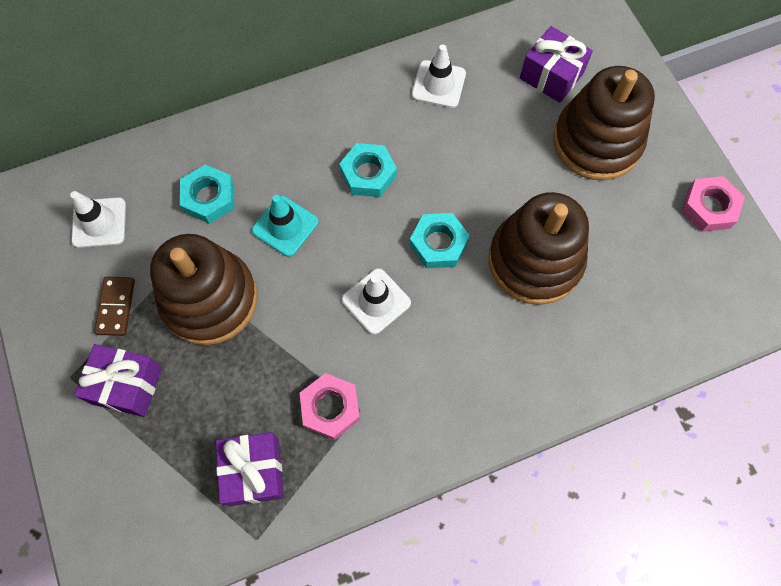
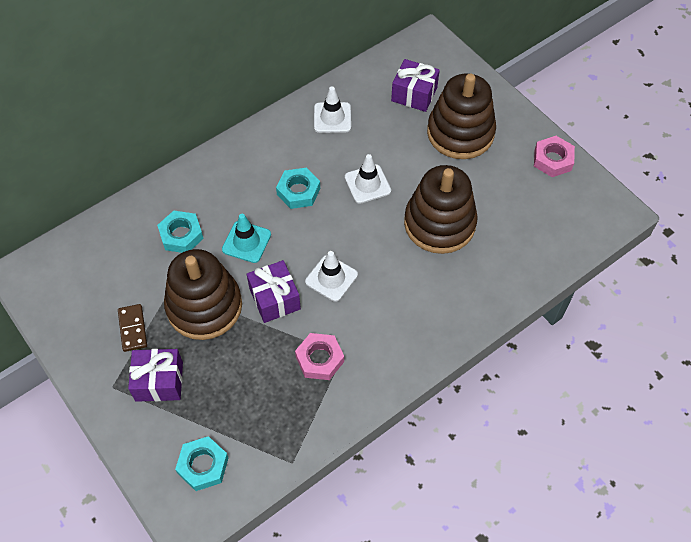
camera: 15 degrees left, 10 degrees down
white traffic cone [70,191,126,248] -> white traffic cone moved to [345,154,391,204]
purple gift [216,432,284,506] -> purple gift moved to [247,260,301,323]
turquoise nut [410,213,470,268] -> turquoise nut moved to [175,436,229,491]

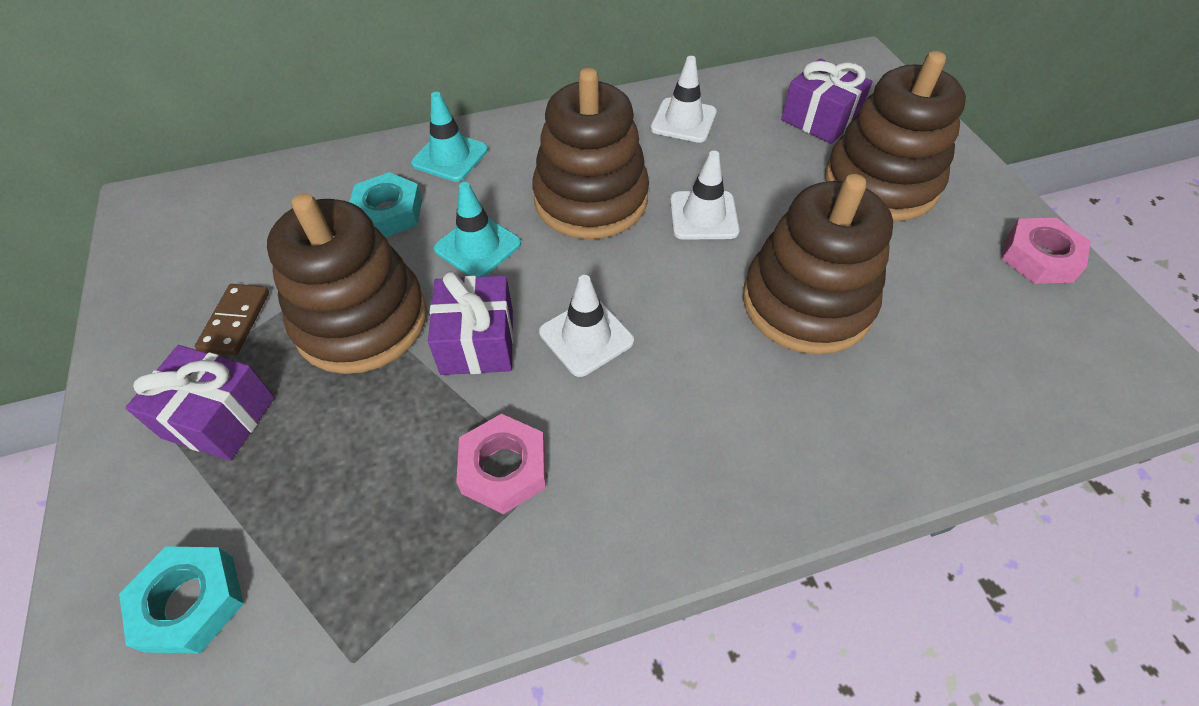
camera: 20 degrees right, 5 degrees down
turquoise nut [276,168,320,209] -> brown stacking toy [532,68,649,239]
none -> turquoise traffic cone [411,92,488,182]

